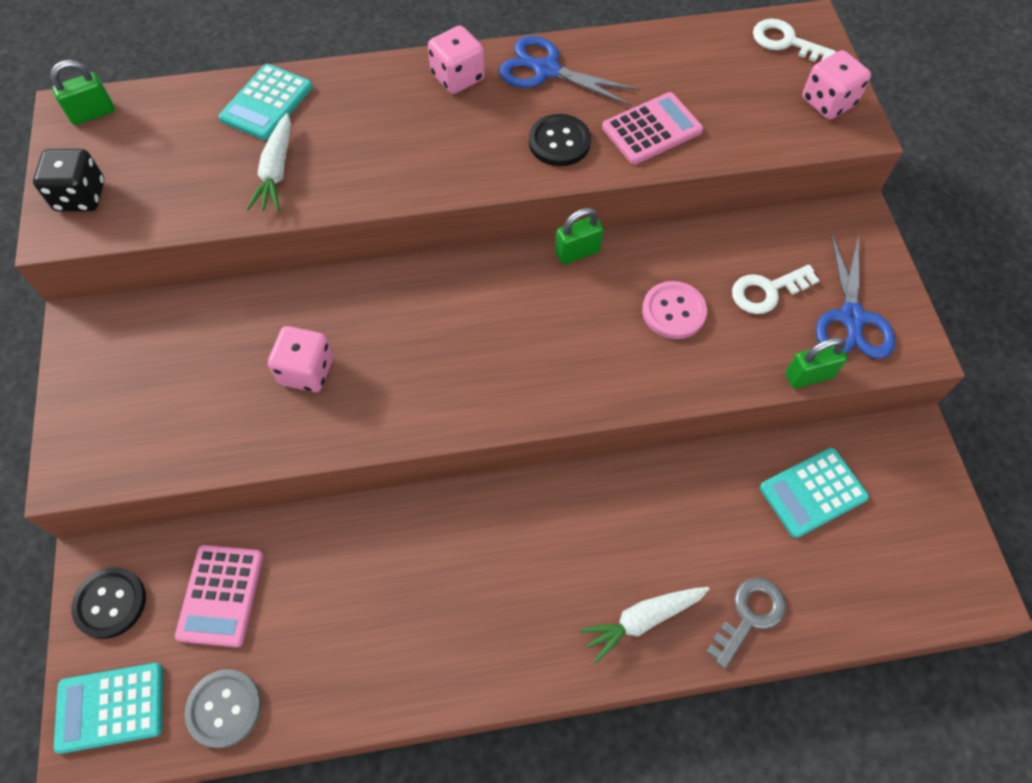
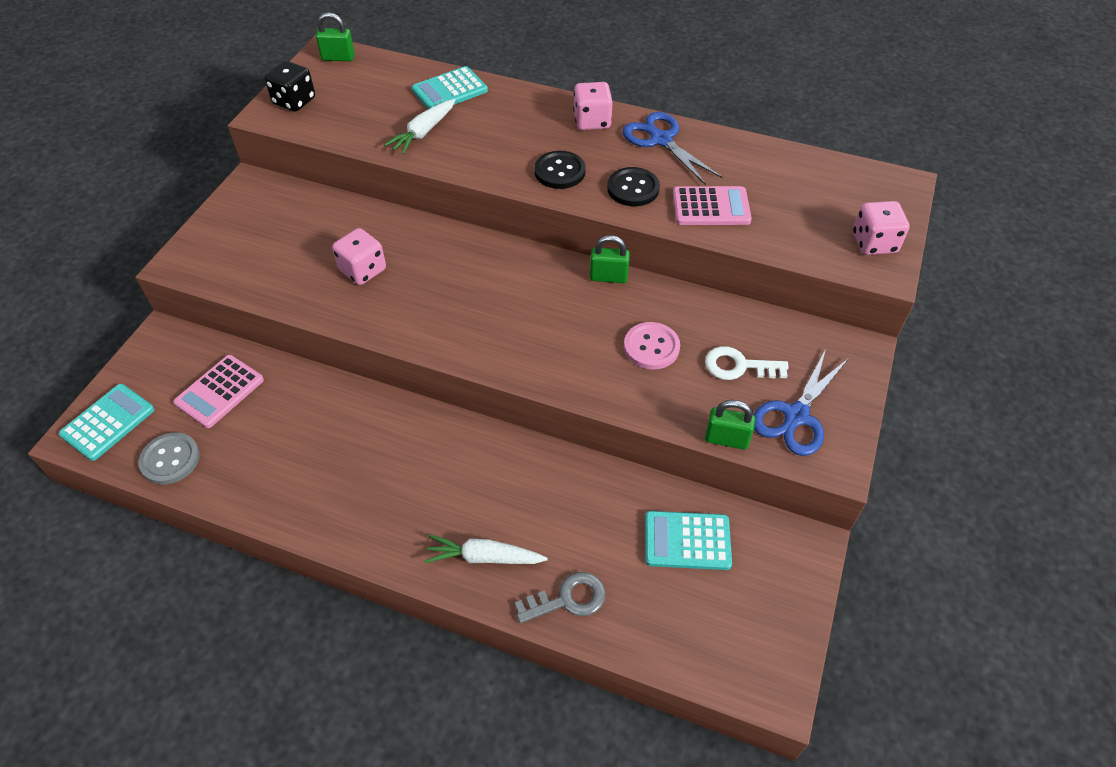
camera: 30 degrees right, 10 degrees down
turquoise calculator [54,663,163,754] -> turquoise calculator turned 105 degrees clockwise [59,384,155,461]
black button [71,567,146,639] -> black button moved to [534,151,586,189]
white key [753,19,836,62] -> none

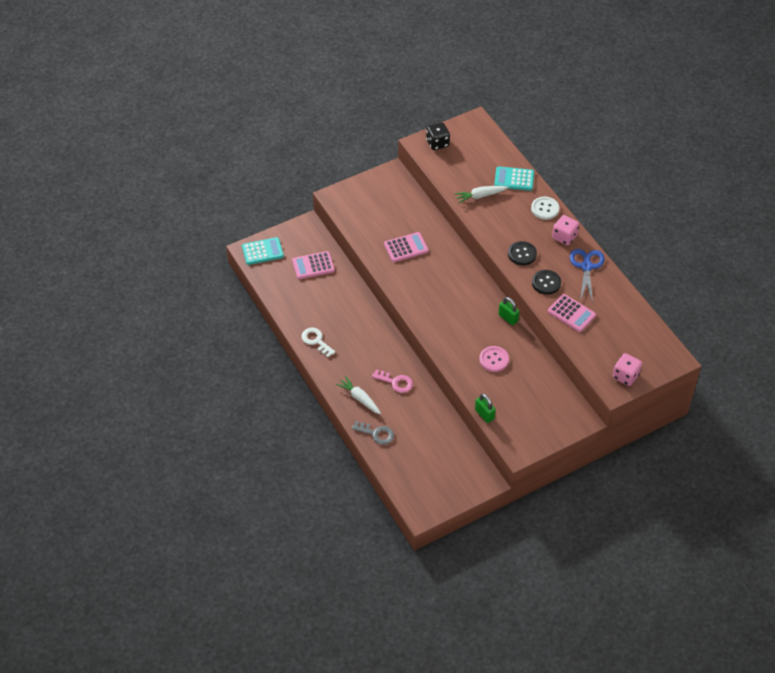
camera: 40 degrees right, 0 degrees up
grey button [138,432,200,485] -> none
green padlock [316,12,355,61] -> none
pink dice [332,228,386,285] -> pink calculator [384,232,429,262]
turquoise calculator [645,511,732,570] -> none
white key [705,346,789,380] -> white key moved to [301,328,335,357]
blue scissors [753,349,849,456] -> none
none -> pink key [372,369,413,393]
none -> white button [531,196,559,220]

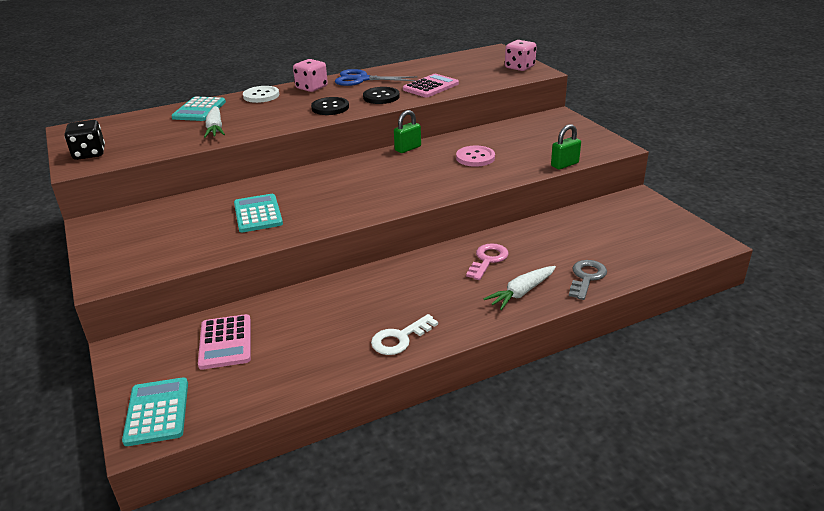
camera: 85 degrees left, 20 degrees down
pink calculator [384,232,429,262] -> turquoise calculator [234,194,283,232]

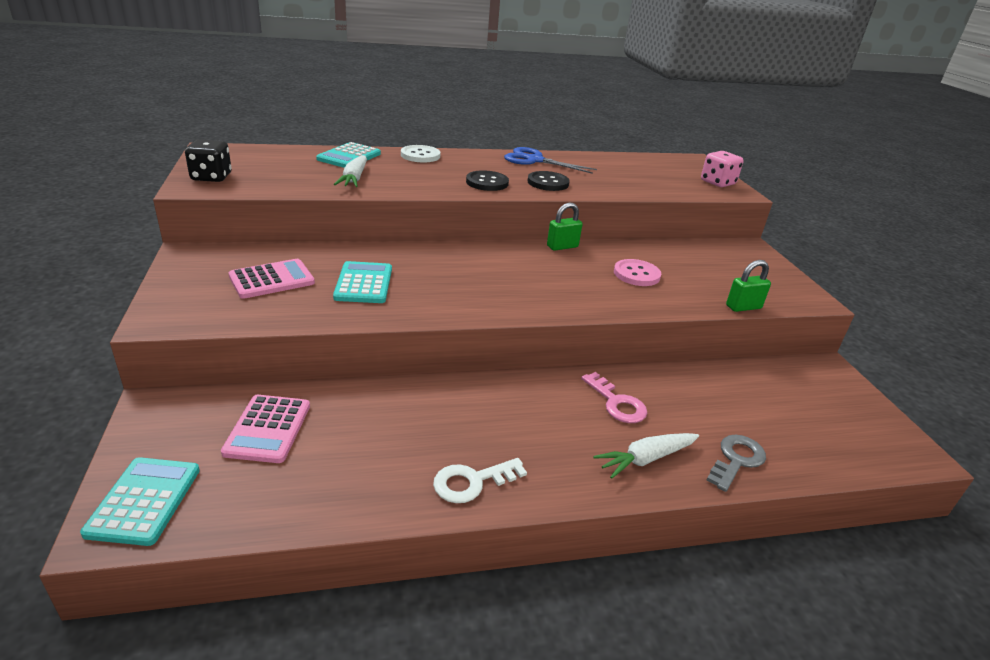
camera: 10 degrees right, 0 degrees up
pink dice [293,59,328,92] -> none
pink calculator [403,74,459,97] -> pink calculator moved to [228,259,315,299]
pink key [466,243,509,280] -> pink key turned 105 degrees clockwise [581,372,647,423]

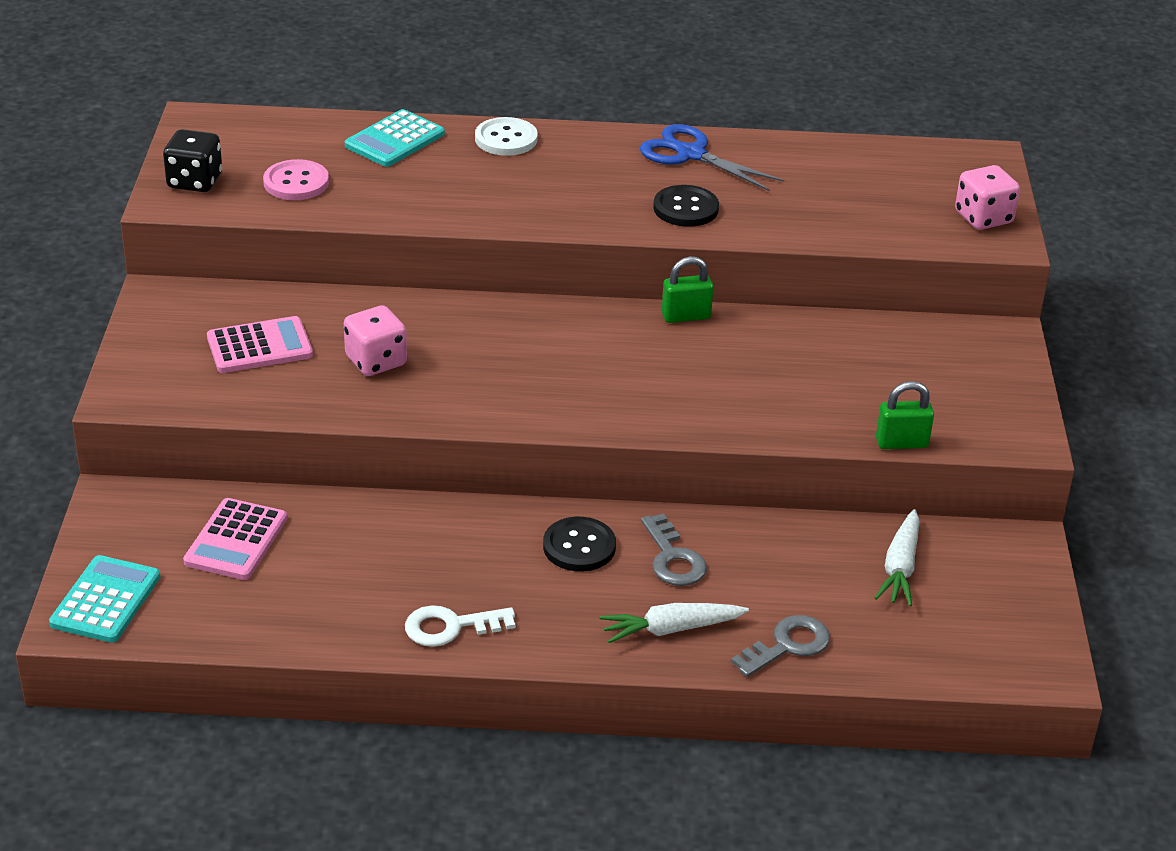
camera: 15 degrees right, 5 degrees up
turquoise calculator [333,261,392,303] -> pink dice [344,305,407,376]
white carrot [334,155,367,187] -> white carrot moved to [875,509,920,606]
black button [466,170,509,191] -> black button moved to [543,517,616,571]
pink key [581,372,647,423] -> grey key [641,513,707,586]
pink button [614,259,661,286] -> pink button moved to [263,159,329,200]

